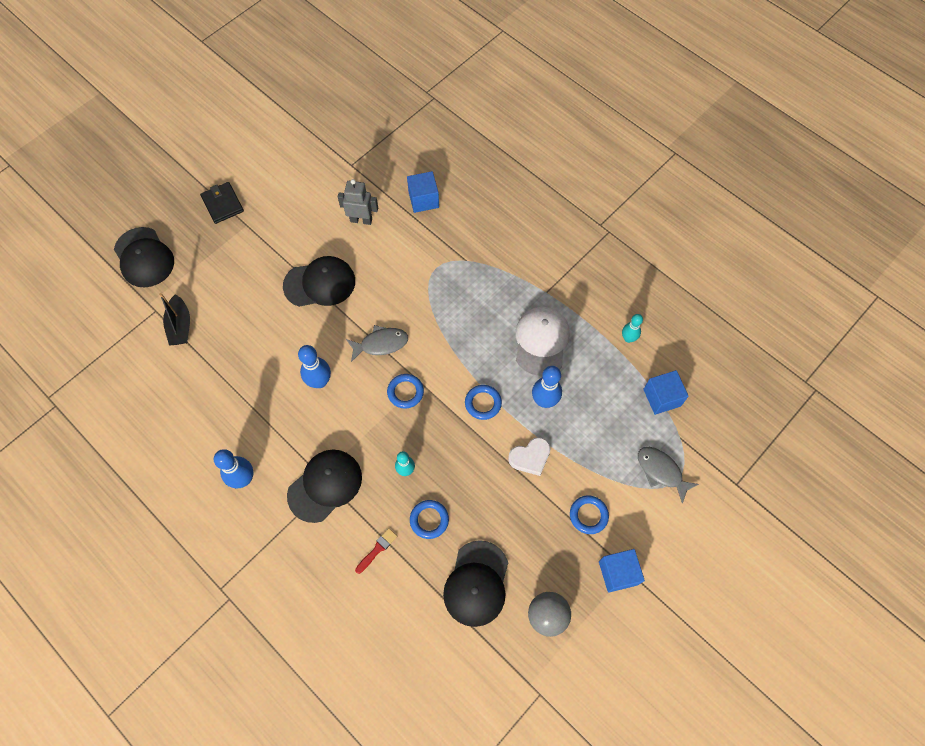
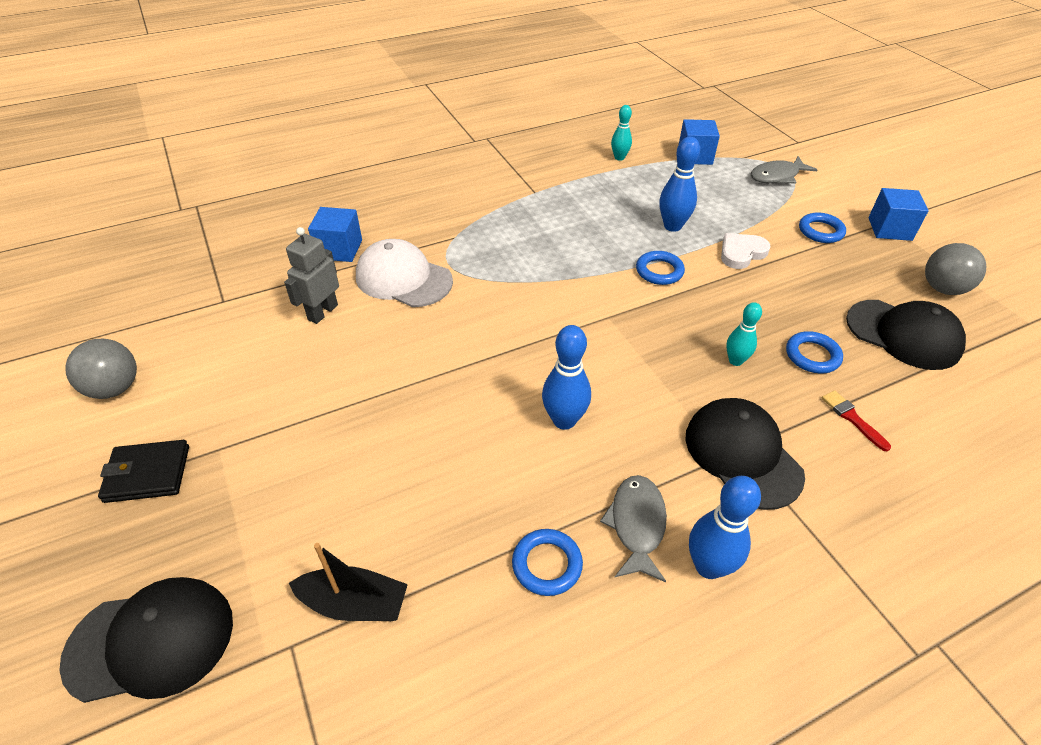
camera: 70 degrees left, 20 degrees down
black cap [283,256,355,307] -> none
grey fish [346,325,408,362] -> grey fish moved to [600,475,667,582]
blue ring [387,374,424,409] -> blue ring moved to [512,529,583,596]
white heart [508,437,551,476] -> white heart turned 120 degrees counterclockwise [721,233,771,269]
white cap [516,307,570,376] -> white cap moved to [356,239,453,307]
none -> grey ball [65,339,137,399]

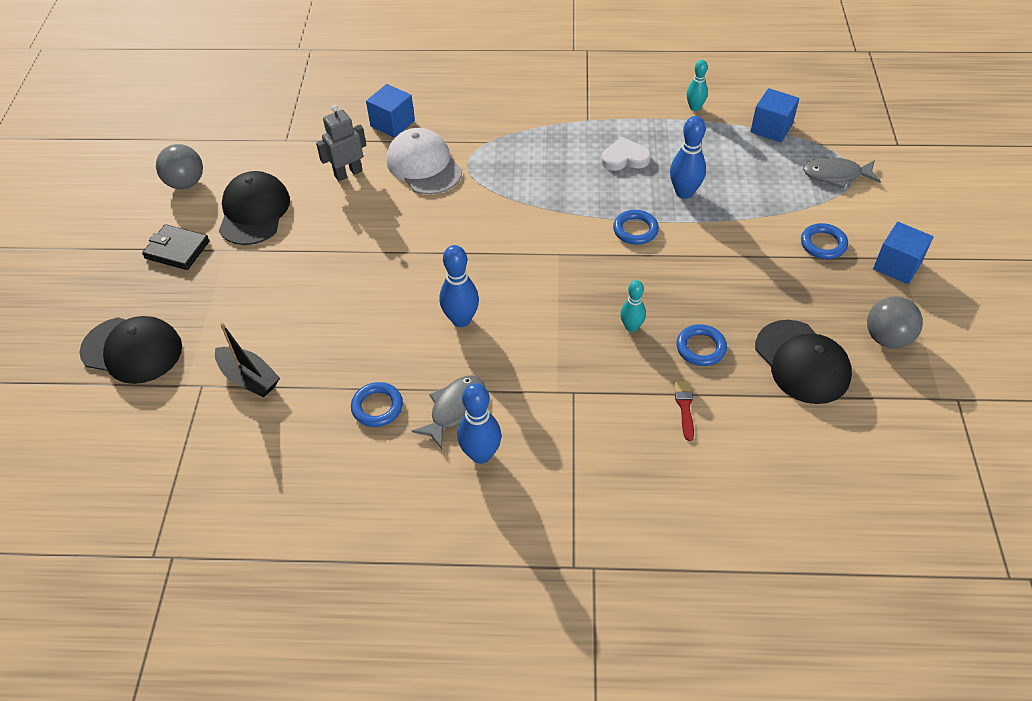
camera: 30 degrees right, 5 degrees up
black cap [685,398,805,510] -> black cap moved to [219,171,290,245]
white heart [721,233,771,269] -> white heart moved to [601,137,651,171]

